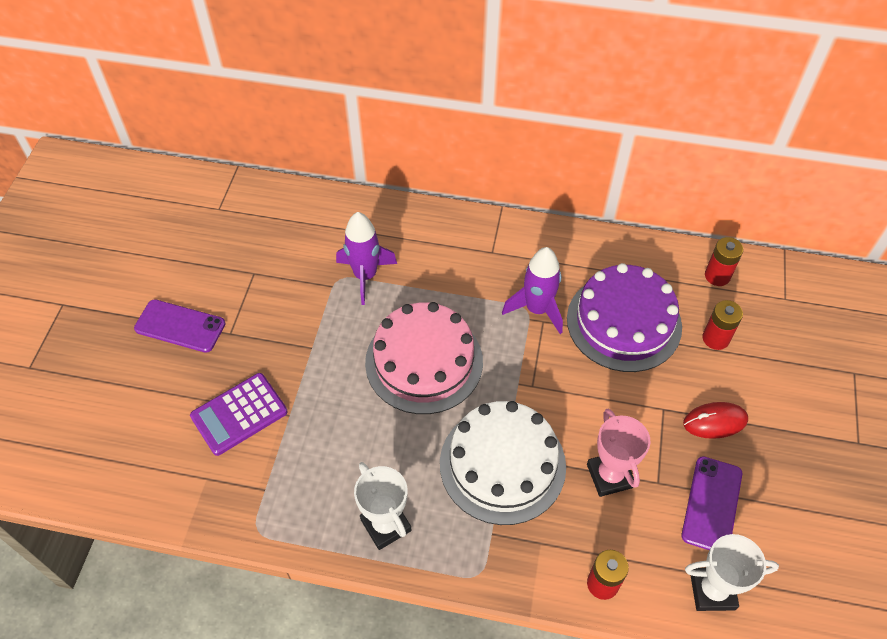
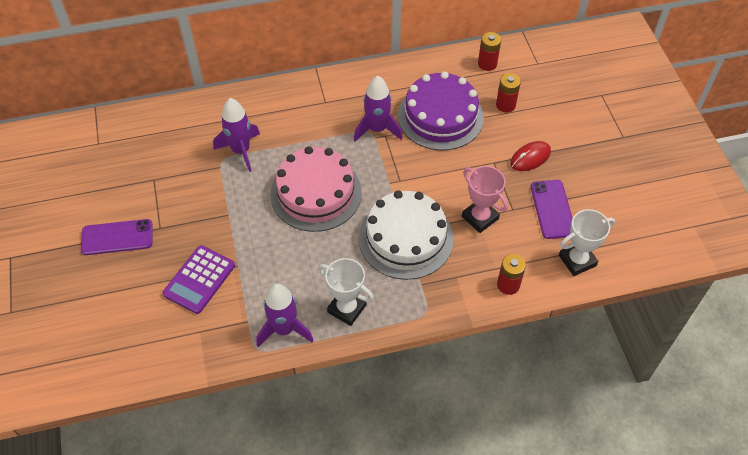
camera: 25 degrees left, 0 degrees up
none -> purple rocket [257,284,314,347]

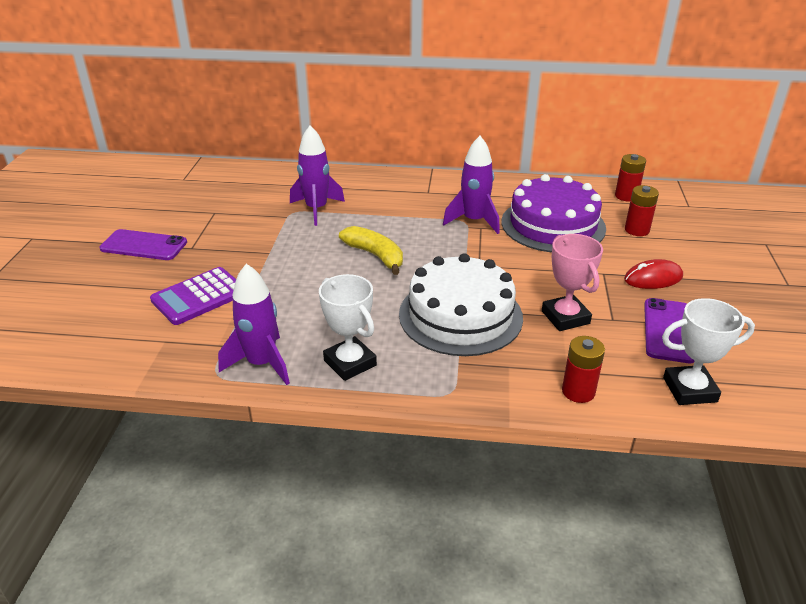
camera: 20 degrees right, 20 degrees down
pink cake [270,146,362,232] -> yellow banana [339,226,403,275]

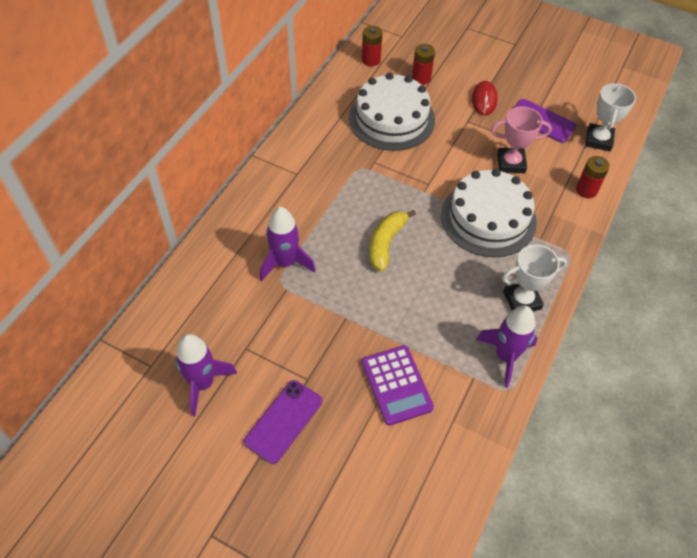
camera: 70 degrees left, 20 degrees up
yellow banana [339,226,403,275] -> yellow banana turned 45 degrees counterclockwise [369,210,416,271]
purple rocket [443,136,500,234] -> purple rocket moved to [175,334,237,416]
purple cake [501,174,606,252] -> white cake [349,73,435,151]

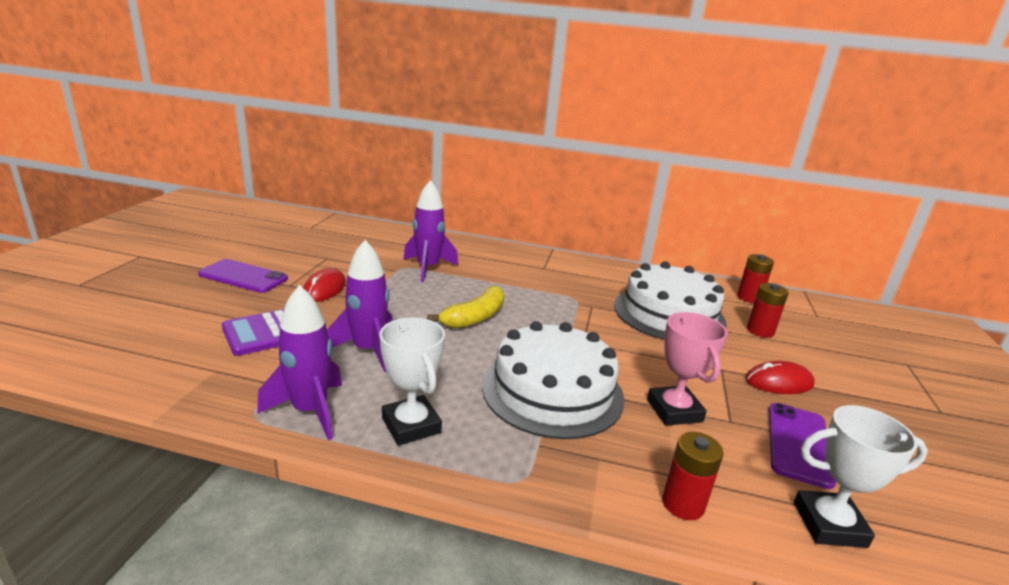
camera: 75 degrees right, 30 degrees down
purple rocket [175,334,237,416] -> purple rocket moved to [327,240,393,372]
yellow banana [369,210,416,271] -> yellow banana turned 120 degrees clockwise [427,286,505,329]
none -> red mouse [303,268,346,302]

